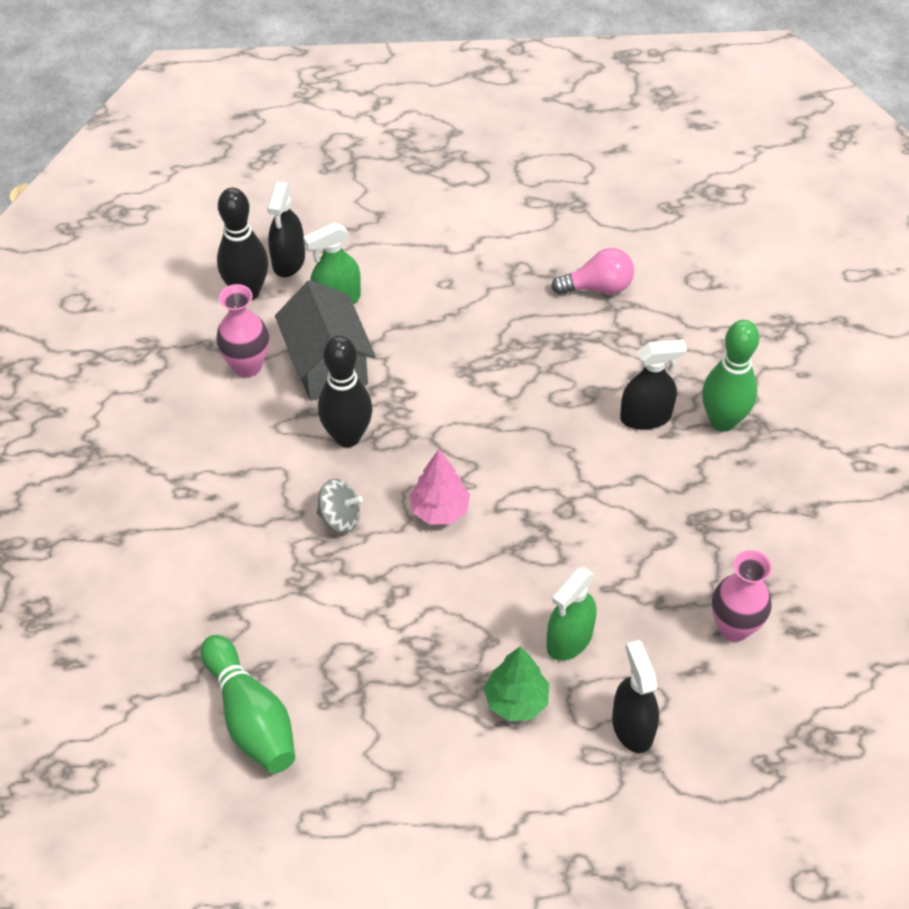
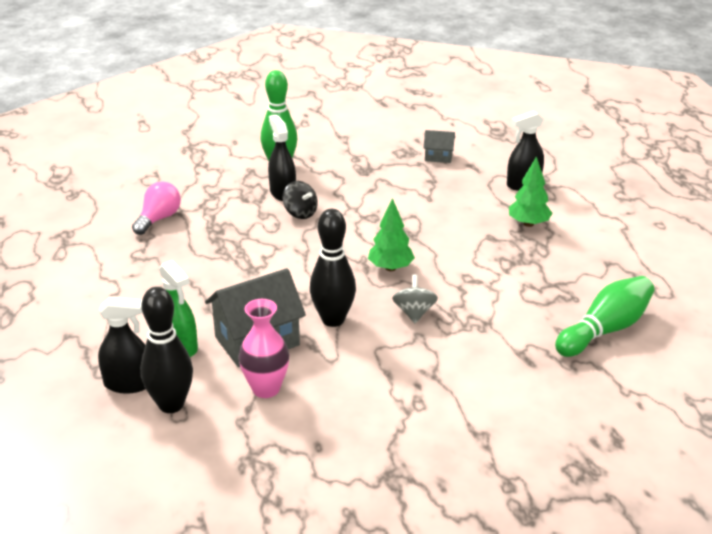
camera: 100 degrees left, 20 degrees down
pink tree [409,449,470,525] -> green tree [368,198,415,271]
green spray bottle [547,567,597,661] -> none
pink light bulb [551,248,634,295] -> pink light bulb turned 45 degrees clockwise [132,182,181,235]
pink vase [712,550,772,642] -> grey house [423,130,455,163]
none -> black spinning top [283,181,318,219]

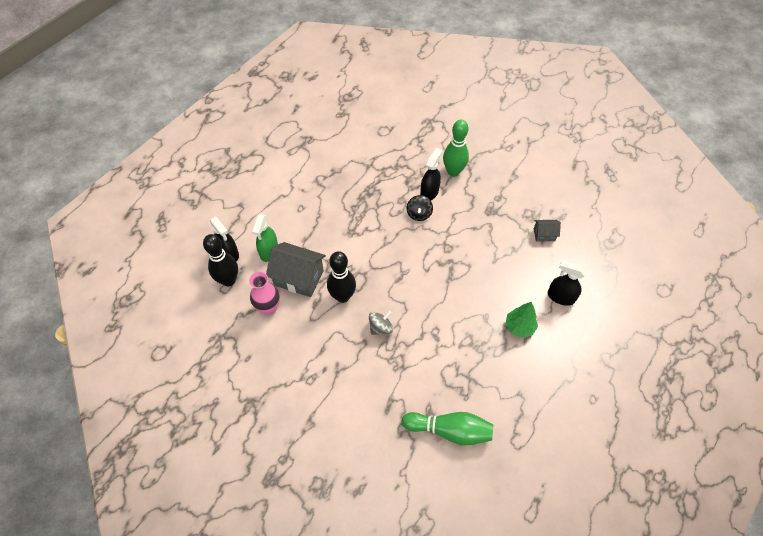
camera: 50 degrees right, 25 degrees up
pink light bulb [132,182,181,235] -> none
green tree [368,198,415,271] -> none
grey house [423,130,455,163] -> grey house turned 60 degrees counterclockwise [534,220,561,242]

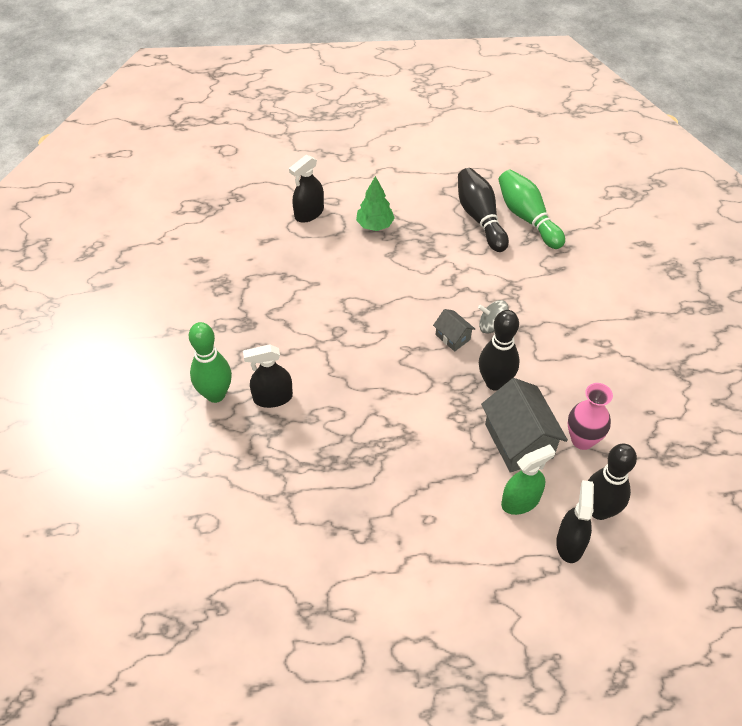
camera: 130 degrees left, 5 degrees down
black spinning top [407,195,433,221] -> none
grey house [534,220,561,242] -> grey house moved to [433,309,475,351]
black spray bottle [548,260,586,306] -> black spray bottle turned 60 degrees clockwise [289,155,324,223]
none -> black bowling pin [458,168,509,252]

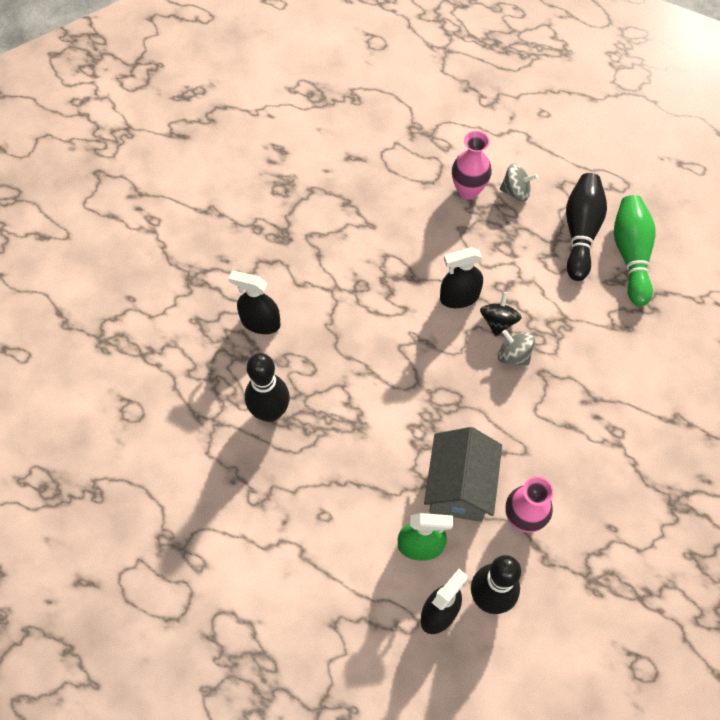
camera: 30 degrees right, 10 degrees up
green bowling pin [189,322,232,403] -> none
black spray bottle [289,155,324,223] -> black spray bottle moved to [440,247,483,308]
green tree [356,176,395,231] -> pink vase [452,131,492,200]
grey house [433,309,475,351] -> none
black bowling pin [479,310,520,391] -> black bowling pin moved to [245,353,290,422]
none -> black spinning top [480,292,522,336]
none -> grey spinning top [500,164,538,201]

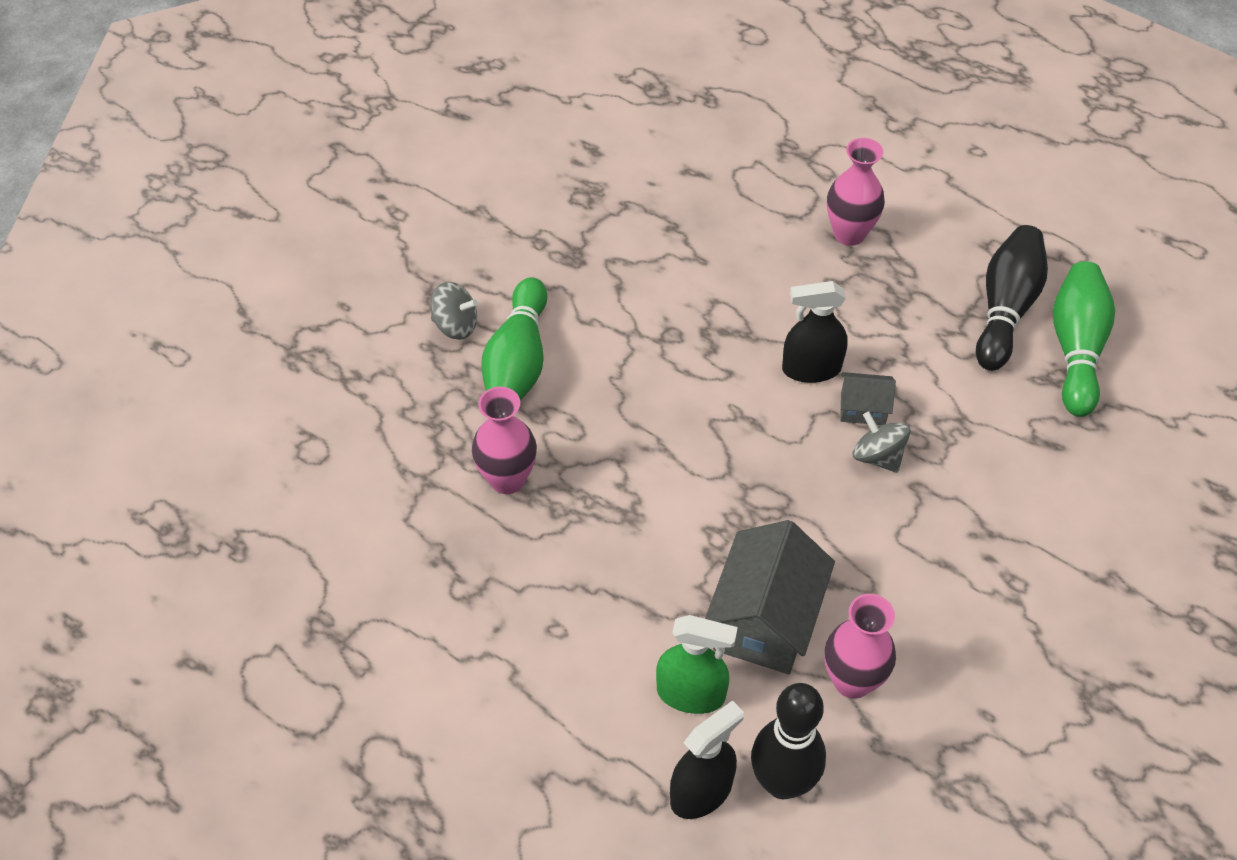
camera: 10 degrees right, 10 degrees down
black spray bottle [228,271,281,334] -> green bowling pin [481,277,547,400]
black bowling pin [245,353,290,422] -> pink vase [472,387,537,494]
black spinning top [480,292,522,336] -> grey house [840,372,896,425]
grey spinning top [500,164,538,201] -> grey spinning top moved to [430,282,478,340]

